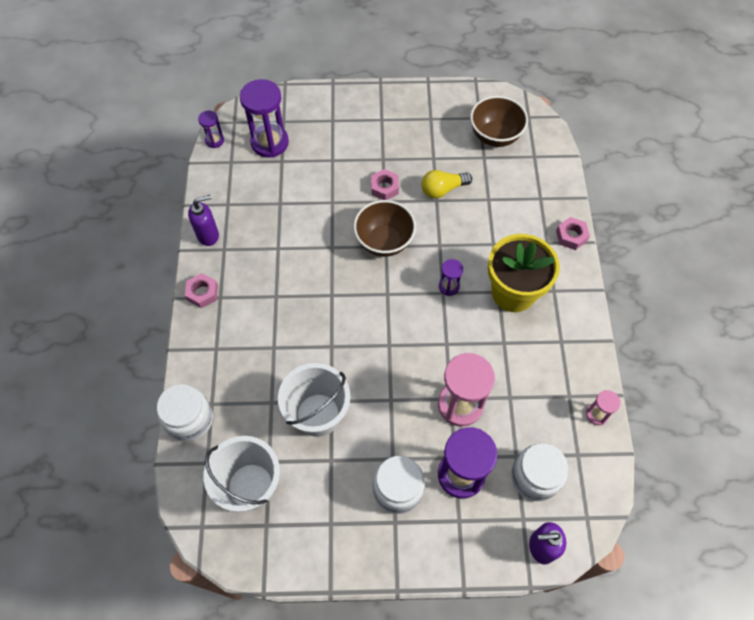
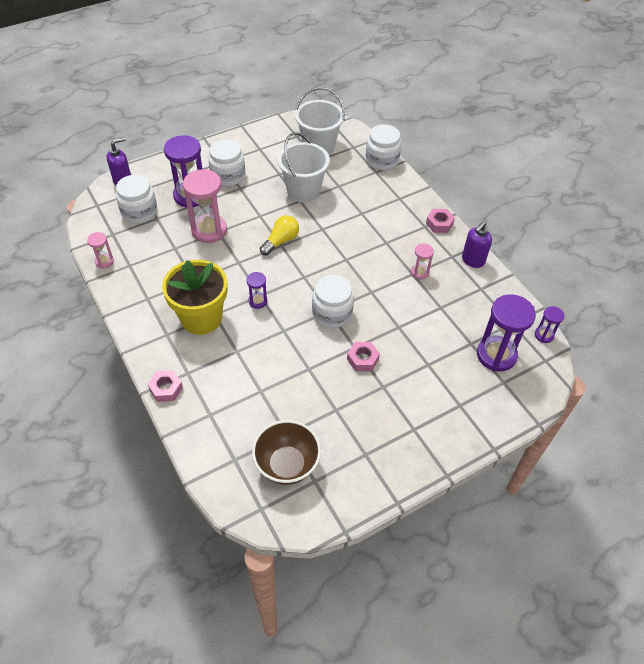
camera: 150 degrees right, 10 degrees down
brown bowl [353,200,416,257] -> white jar [312,275,354,328]
yellow light bulb [421,170,472,199] -> yellow light bulb moved to [260,215,299,256]
none -> pink hourglass [411,243,434,280]

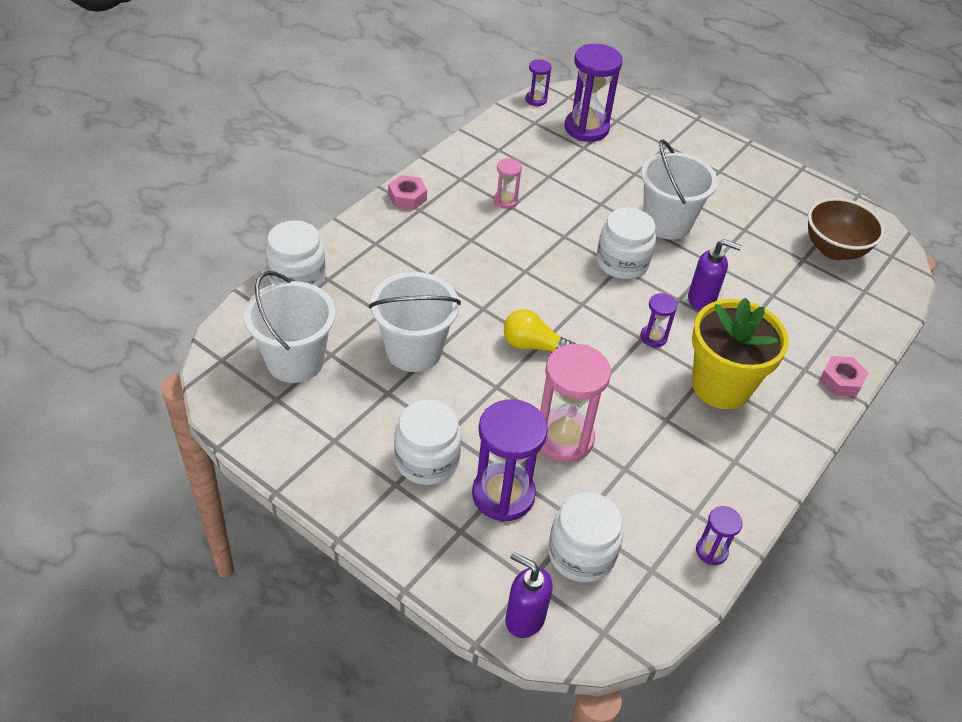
camera: 115 degrees left, 5 degrees down
pink hourglass [87,232,114,268] -> purple hourglass [696,506,743,565]
pink nut [347,342,380,371] -> white bucket [641,139,718,240]
purple soap dispenser [462,222,492,268] -> purple soap dispenser moved to [688,239,742,311]

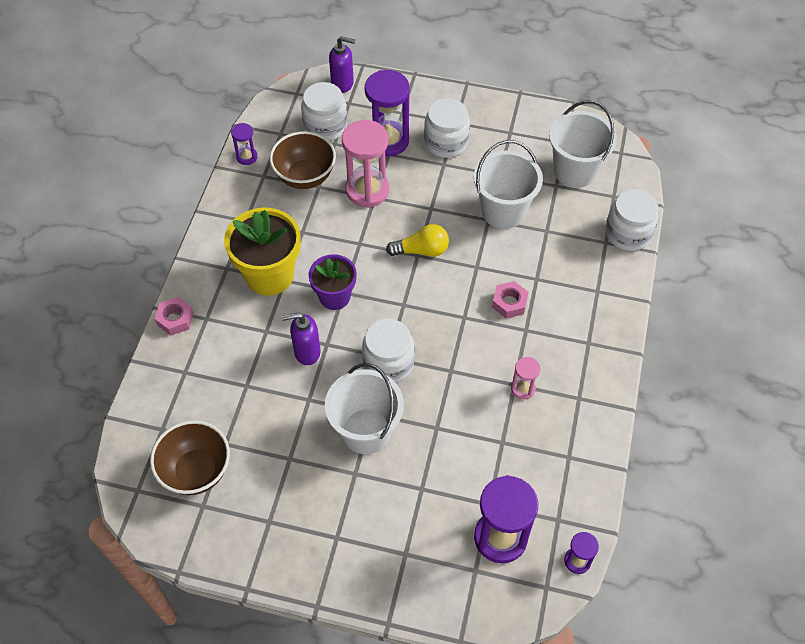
camera: 160 degrees right, 10 degrees up
pink nut [388,175,427,210] -> pink nut moved to [492,281,529,319]
purple hourglass [640,293,677,347] -> purple flower pot [309,254,357,310]
none -> brown bowl [270,131,336,189]

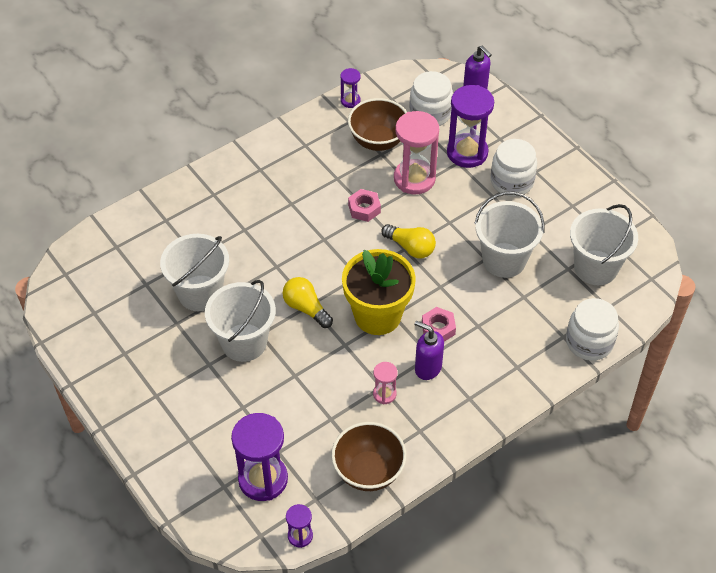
camera: 40 degrees right, 5 degrees down
brown bowl [150,420,230,495] -> brown bowl moved to [331,422,406,491]
pink nut [155,297,194,335] -> pink nut moved to [348,189,381,222]
yellow flower pot [224,208,301,296] -> yellow flower pot moved to [342,249,416,335]
purple soap dispenser [282,312,321,365] -> purple soap dispenser moved to [415,321,444,380]
purple flower pot [309,254,357,310] -> none
white jar [362,319,415,383] -> yellow light bulb [283,277,333,328]
none -> white bucket [160,234,229,311]

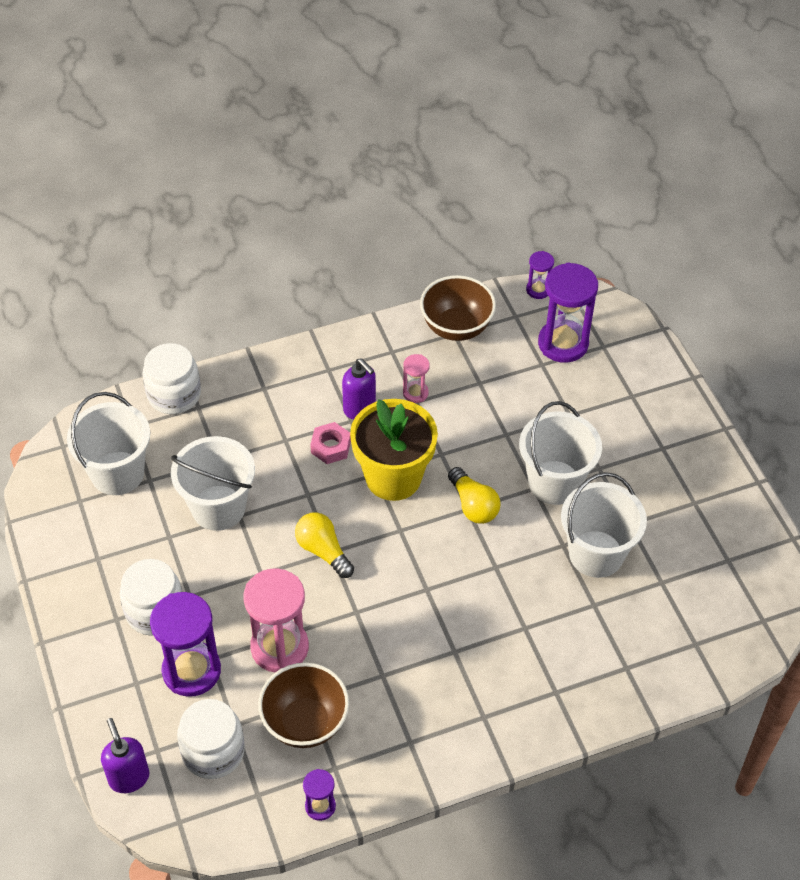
camera: 165 degrees left, 0 degrees up
pink nut [348,189,381,222] -> none

